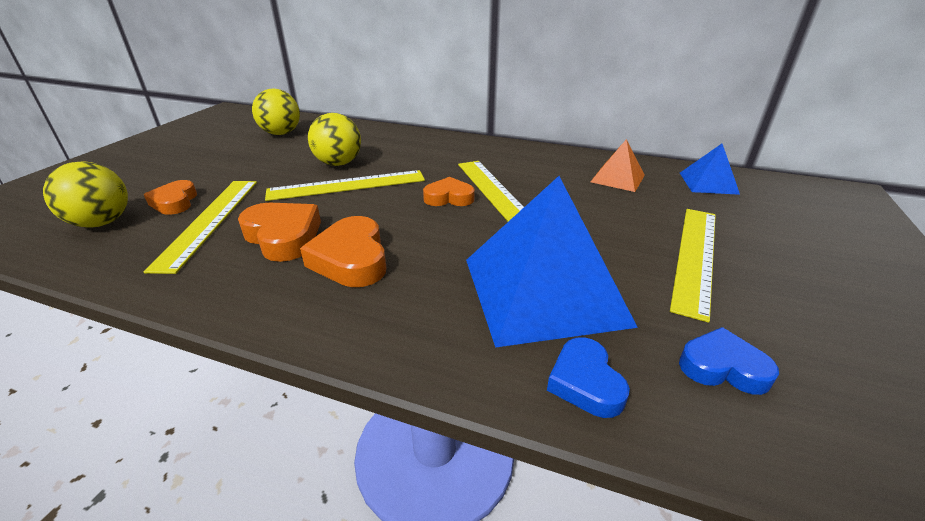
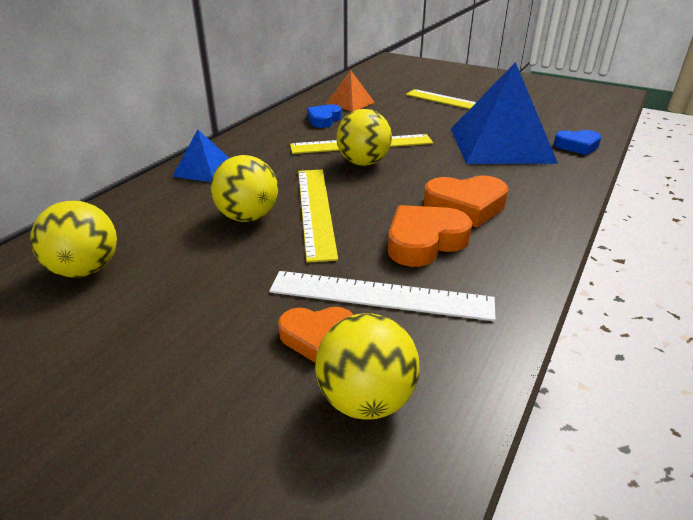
camera: 80 degrees left, 0 degrees up
yellow ruler [144,181,257,274] -> white ruler [269,271,496,321]
orange heart [423,177,475,206] -> yellow ball [336,109,392,166]
blue heart [679,327,779,395] -> blue heart moved to [307,104,342,128]
blue pyramid [680,144,740,195] -> blue pyramid moved to [172,129,229,182]

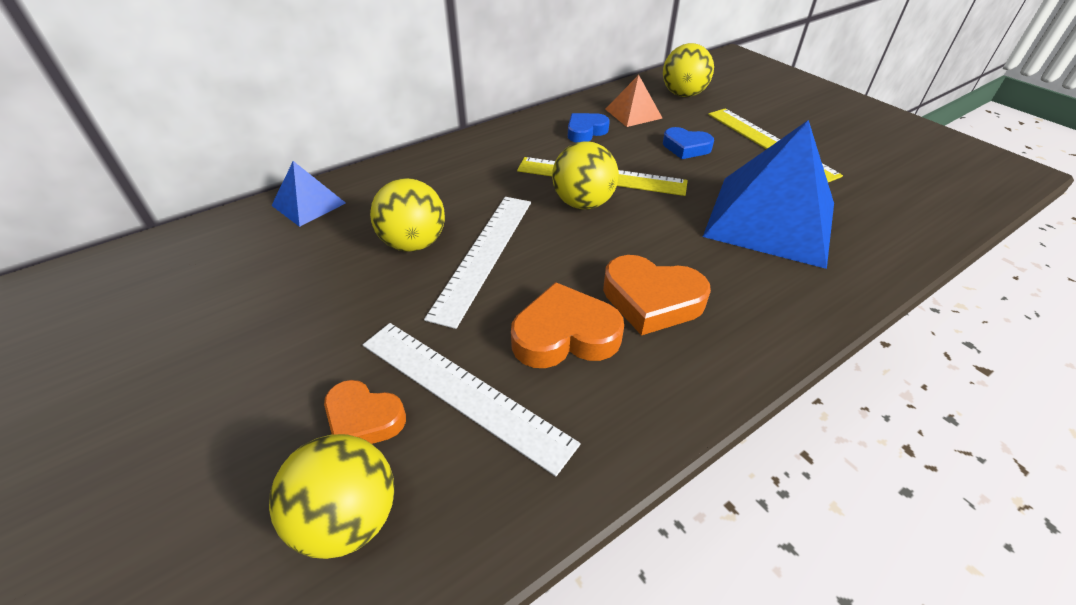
camera: 25 degrees right, 10 degrees up
yellow ball [30,201,117,278] -> yellow ball moved to [663,43,714,97]
blue pyramid [172,129,229,182] -> blue pyramid moved to [271,161,346,227]
yellow ruler [298,170,338,263] -> white ruler [424,197,531,329]
blue heart [554,130,602,155] -> blue heart moved to [663,127,714,159]

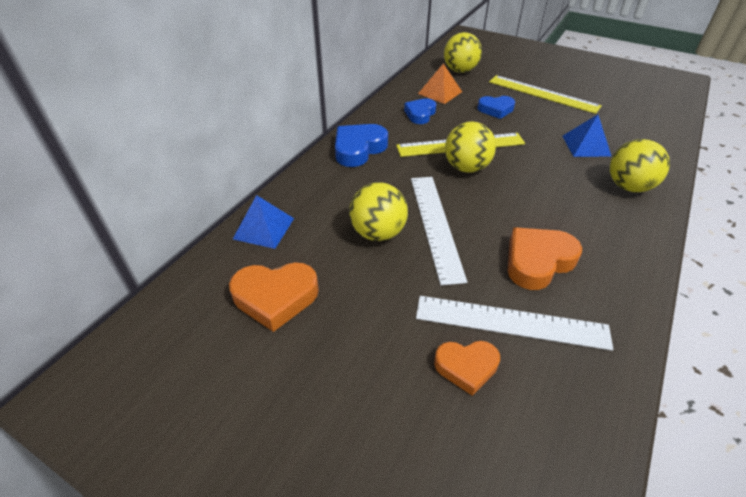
camera: 25 degrees left, 0 degrees up
yellow ball [269,434,394,559] -> yellow ball moved to [610,139,670,192]
orange heart [603,255,711,336] -> orange heart moved to [229,262,319,332]
blue pyramid [703,120,834,269] -> blue pyramid [562,115,612,157], size x0.48
none -> blue heart [335,124,388,167]

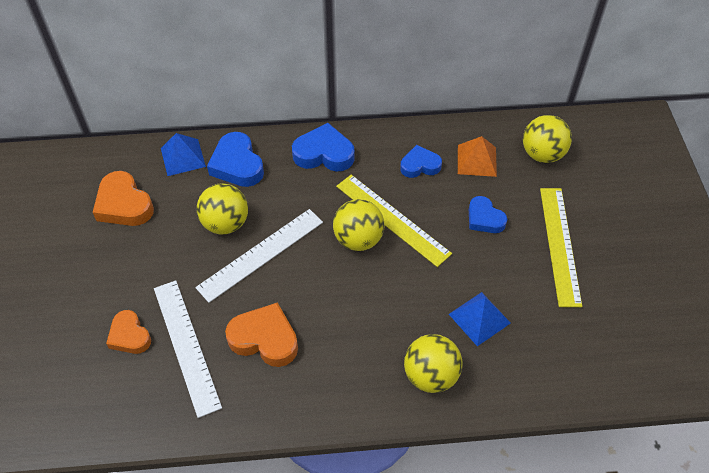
camera: 55 degrees right, 10 degrees up
none -> blue heart [207,132,264,187]

